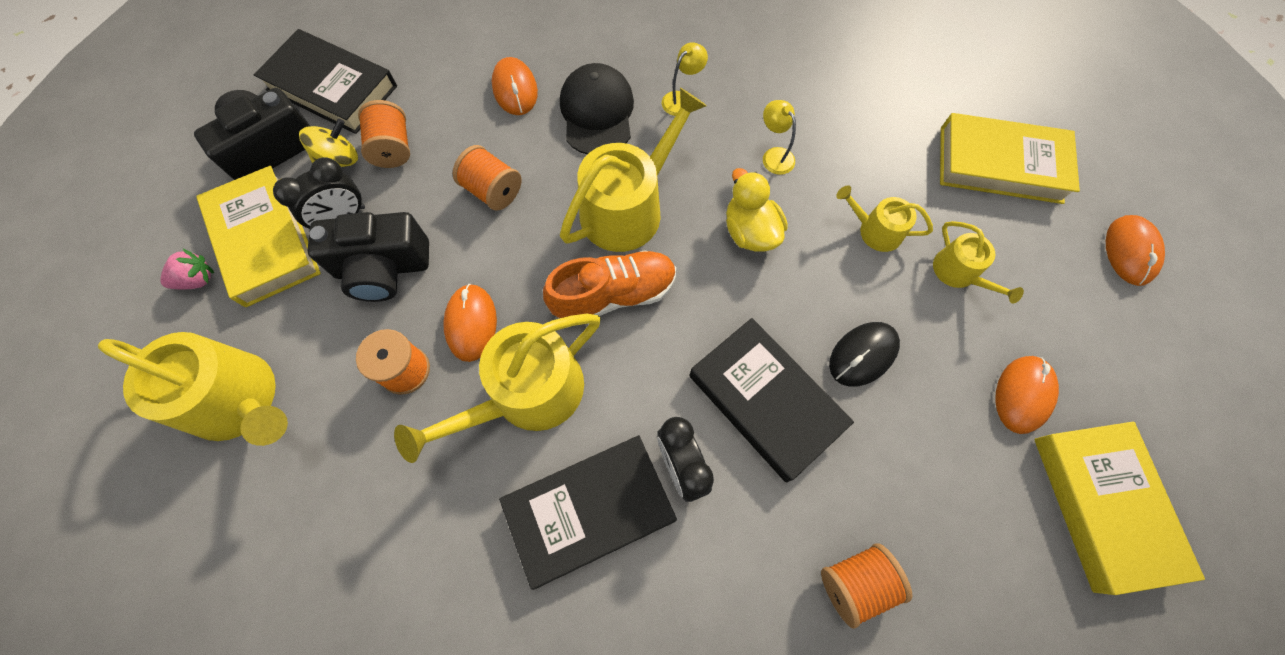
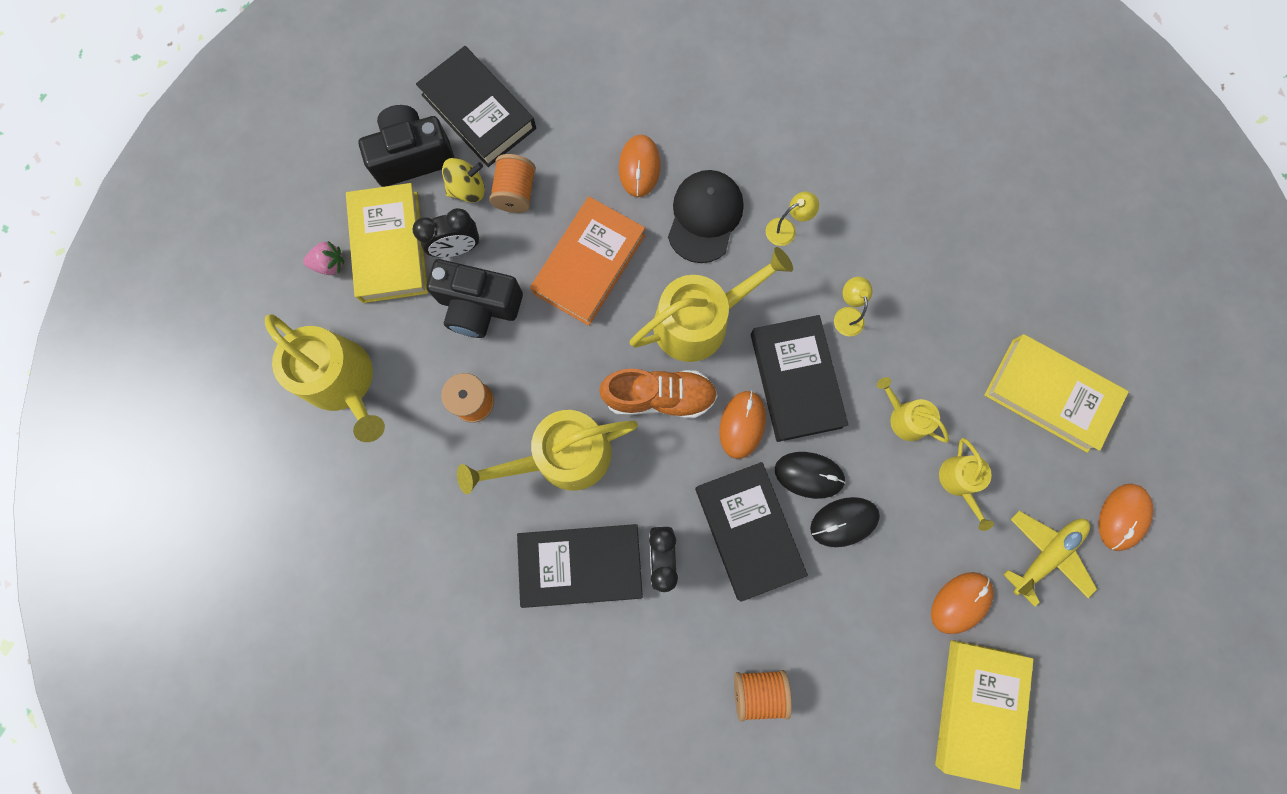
camera: 20 degrees right, 10 degrees up
orange mouse [443,284,497,362] -> orange mouse moved to [720,390,766,459]
orange spool [453,145,521,211] -> orange book [530,197,645,326]
yellow duck [726,168,788,252] -> black book [751,315,848,442]
none -> black mouse [775,452,846,499]
none -> yellow plane [1003,511,1097,607]

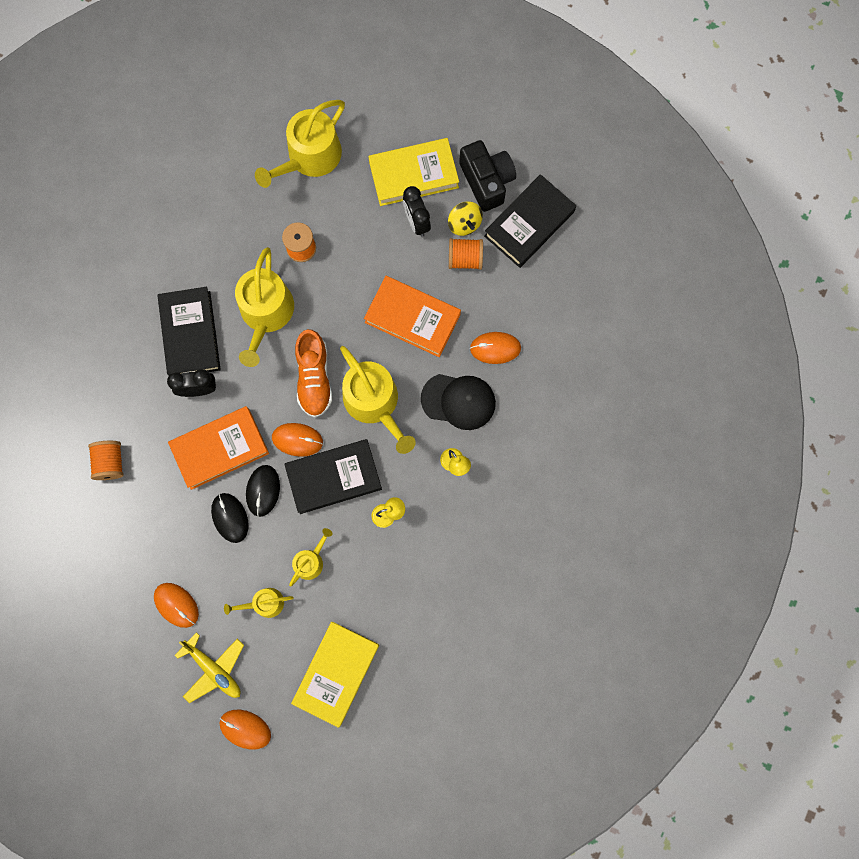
camera: 85 degrees right, 0 degrees up
pink strawberry [303,241,344,275] -> none
black camera [426,259,523,338] -> none
yellow watering can [457,410,638,494] -> yellow watering can turned 150 degrees counterclockwise [235,247,294,367]
black book [695,462,808,602] -> orange book [168,406,269,490]
yellow book [935,640,1034,790] -> none

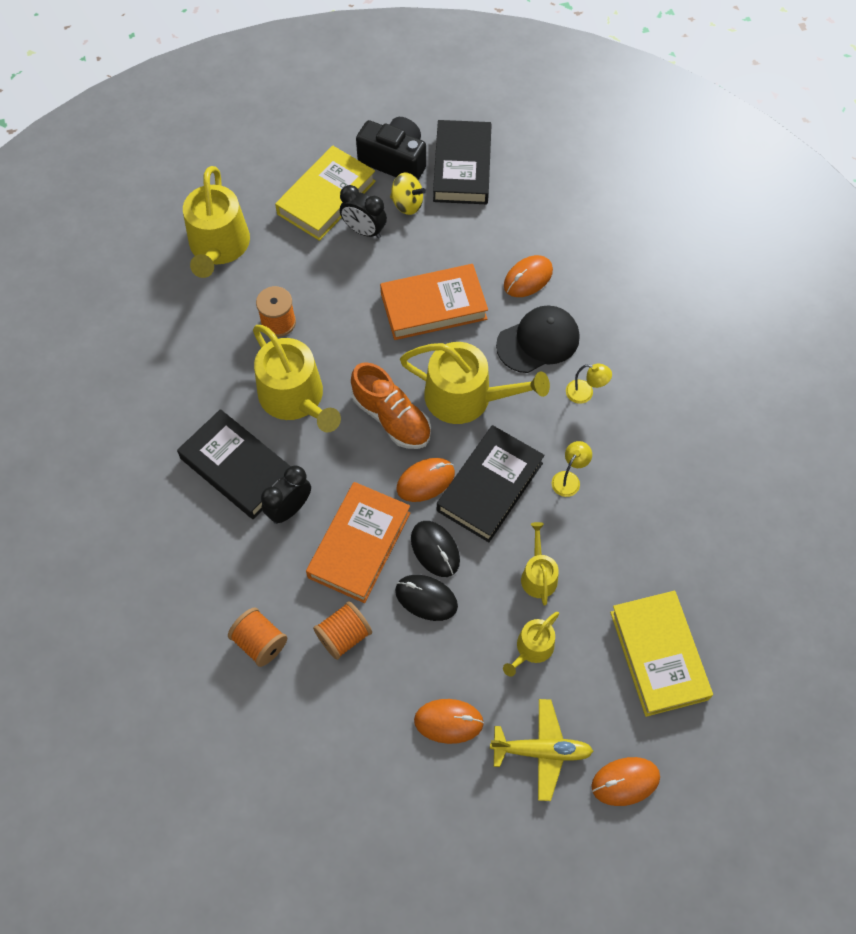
camera: 40 degrees left, 15 degrees down
orange spool [449,238,483,270] -> orange spool moved to [313,601,372,660]

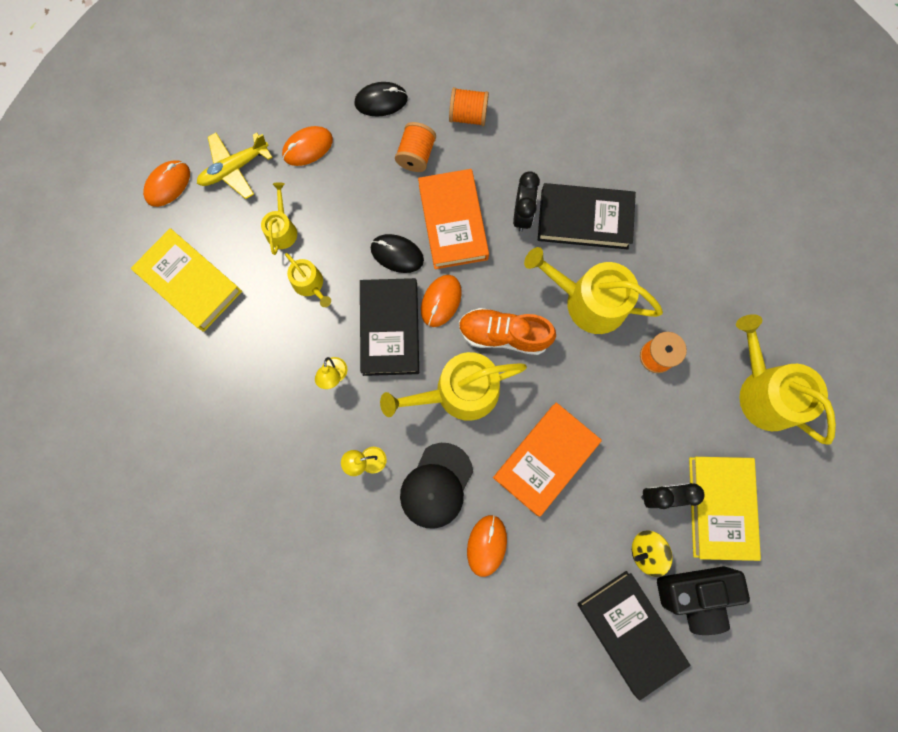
camera: 145 degrees right, 15 degrees up
black mouse [395,575,458,621] -> black mouse moved to [354,82,408,117]

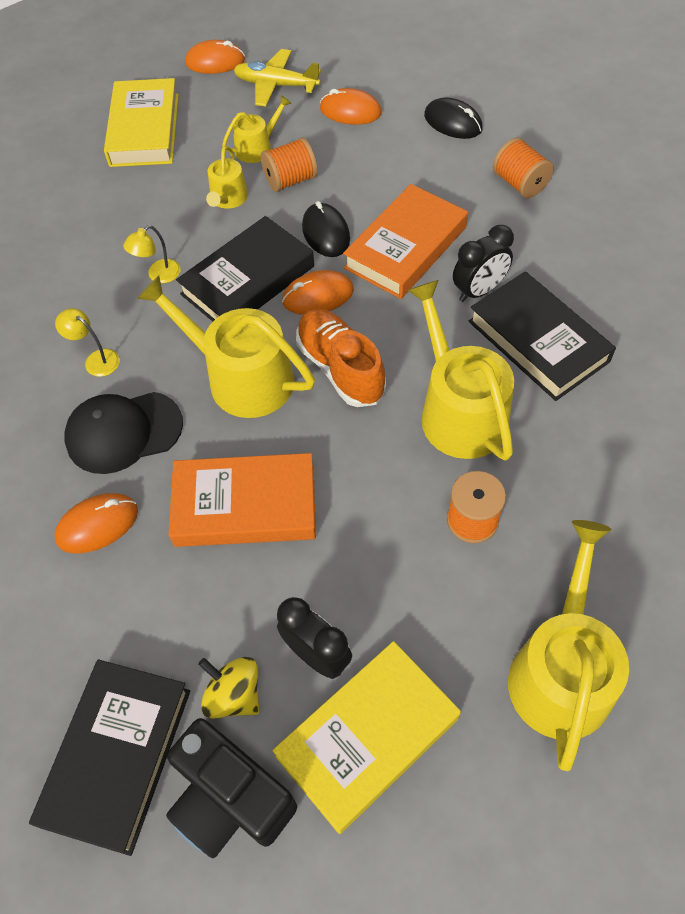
camera: 50 degrees right, 20 degrees down
orange spool [395,122,436,172] -> orange spool moved to [261,137,318,192]

